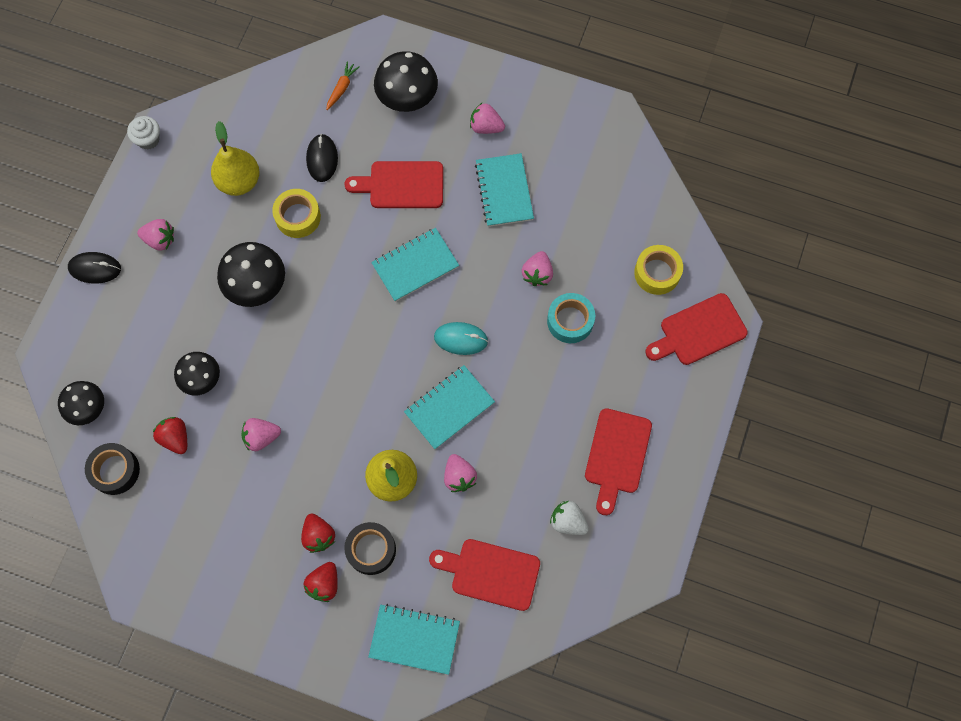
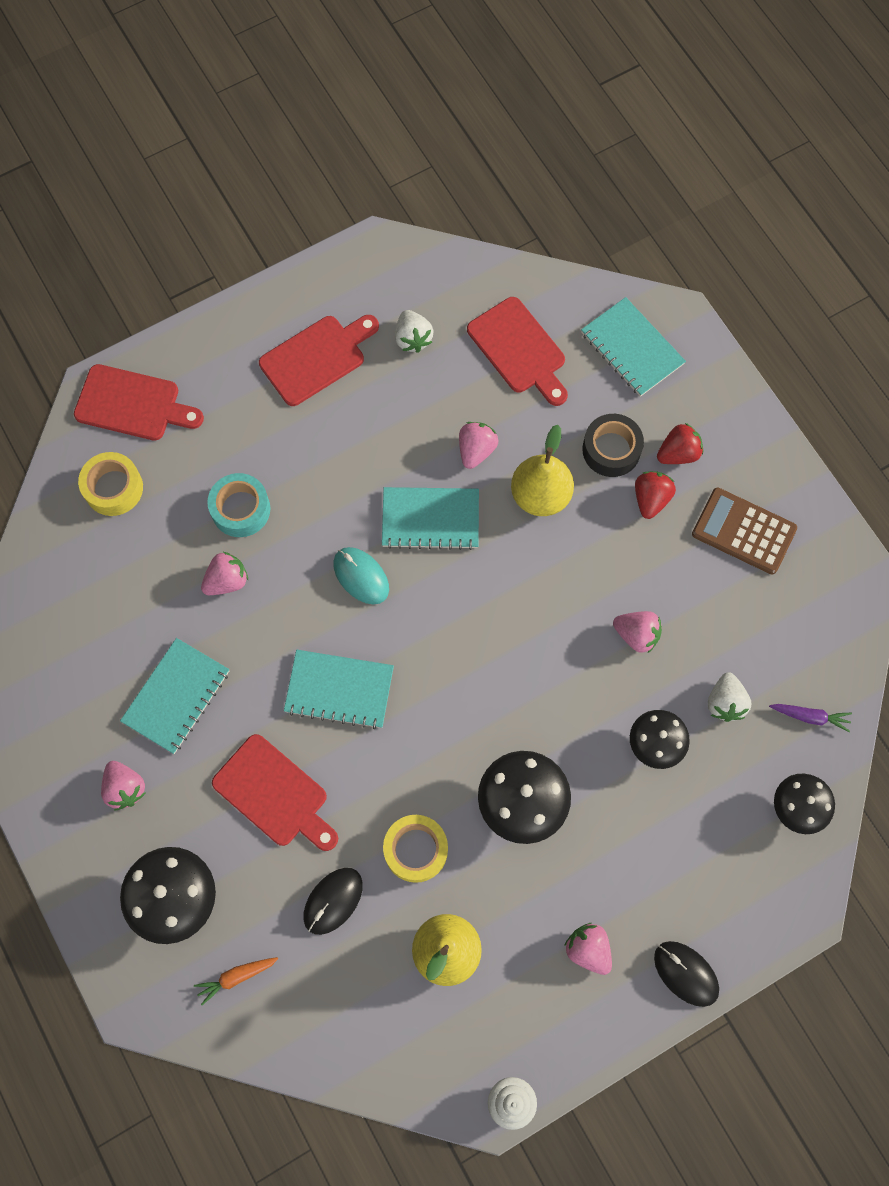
camera: 140 degrees left, 0 degrees up
black tape [85,443,140,495] -> purple carrot [769,704,852,732]
red strawberry [153,417,187,454] -> white strawberry [708,672,751,722]
none -> brown calculator [692,488,797,575]

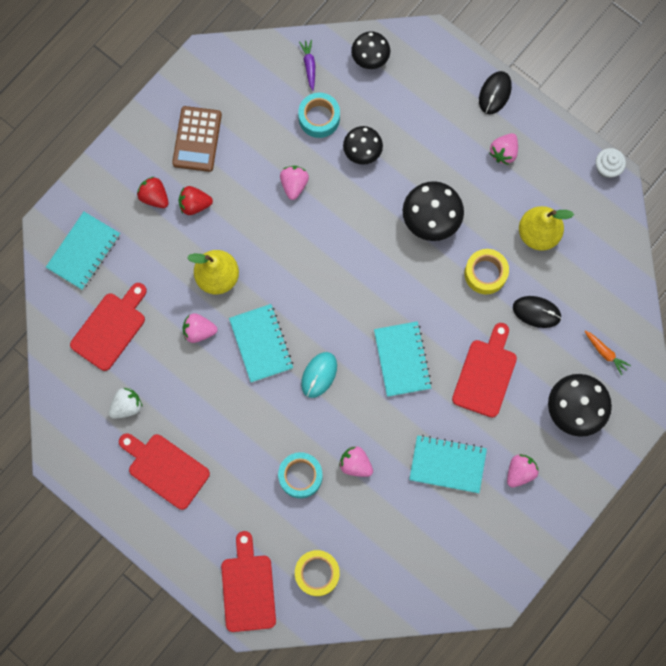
camera: 110 degrees left, 5 degrees up
black tape [582,414,644,477] -> none
white strawberry [708,672,751,722] -> turquoise tape [298,93,340,138]

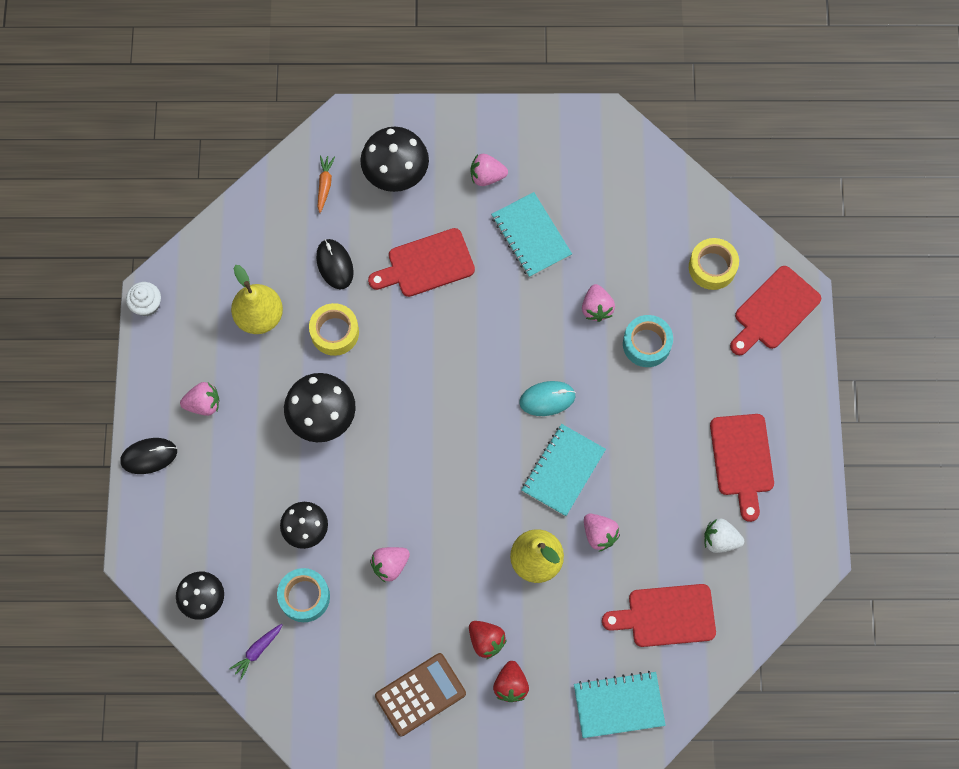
camera: 130 degrees left, 5 degrees down
turquoise notebook [374,321,432,397] -> none

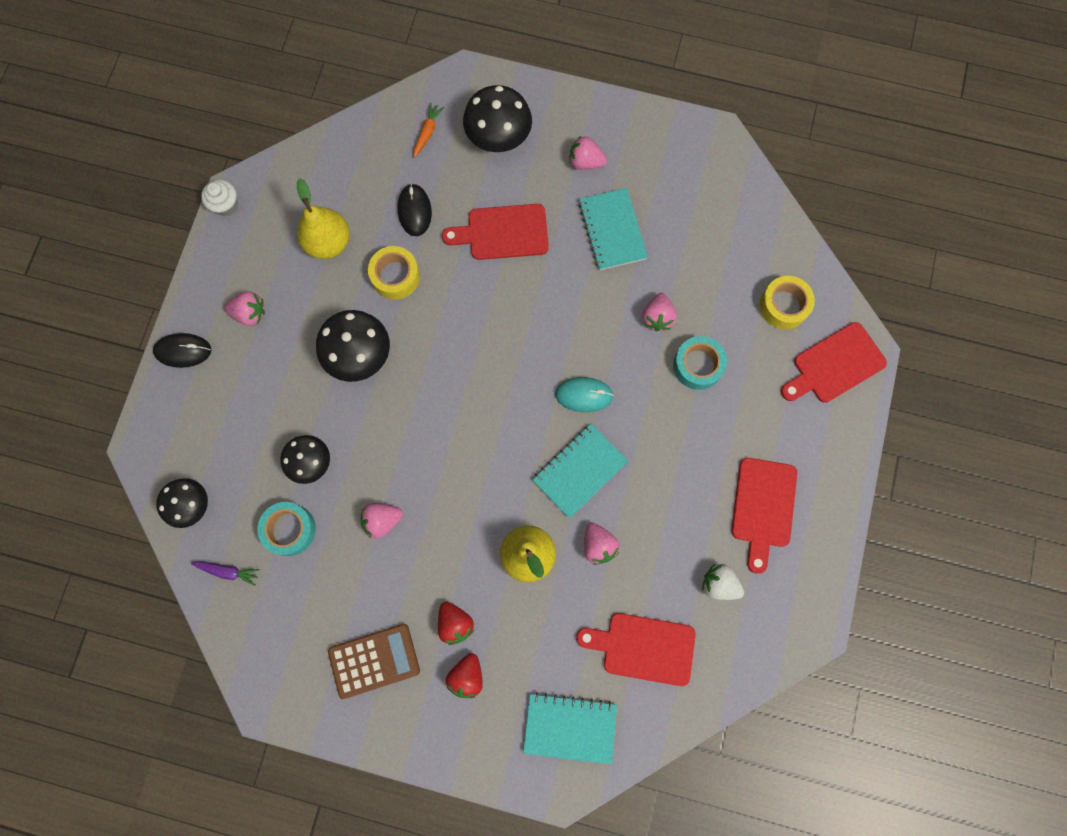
camera: 15 degrees right, 5 degrees up
purple carrot [229,623,283,680] -> purple carrot turned 135 degrees counterclockwise [191,561,260,586]

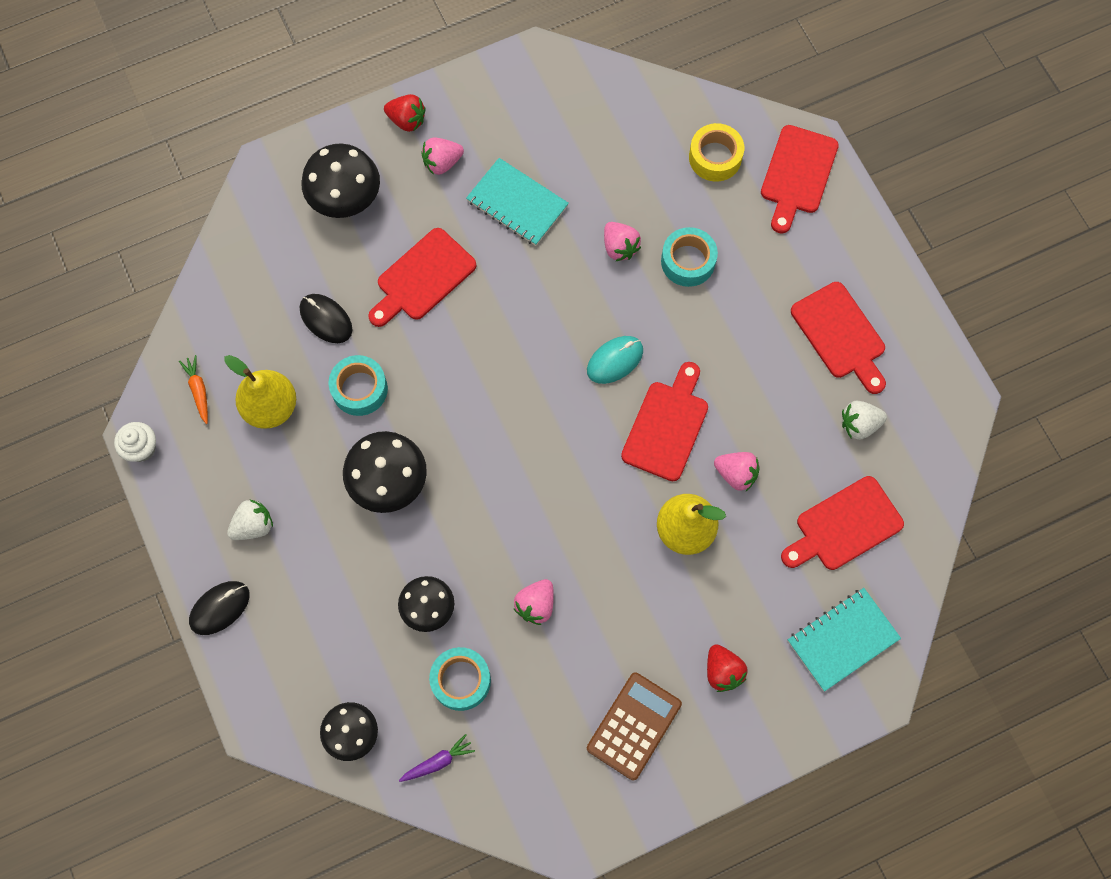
camera: 40 degrees left, 5 degrees down
pink strawberry [224,291,265,326] -> white strawberry [227,499,273,540]
yellow tape [368,246,420,300] -> turquoise tape [328,355,388,416]
orange carrot [414,103,444,158] -> orange carrot moved to [179,355,208,424]
red strawberry [438,602,474,645] -> red strawberry moved to [384,94,426,132]
turquoise notebook [532,424,628,518] -> red cutting board [621,362,708,481]

